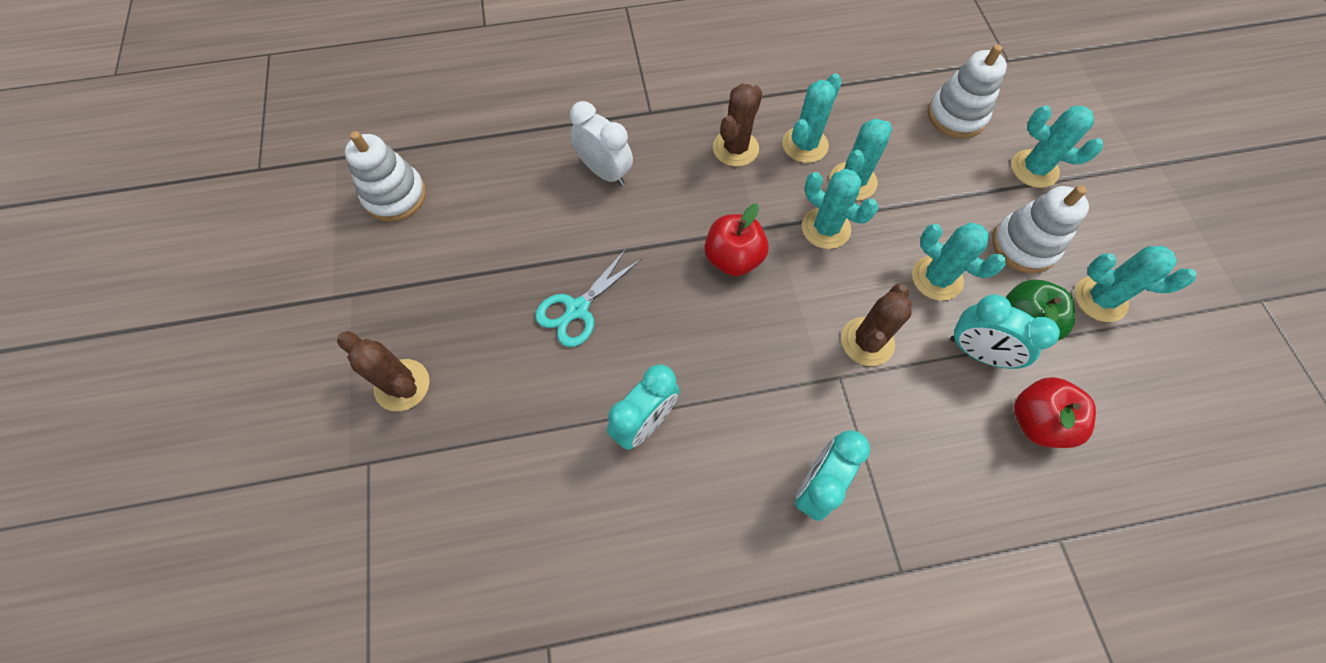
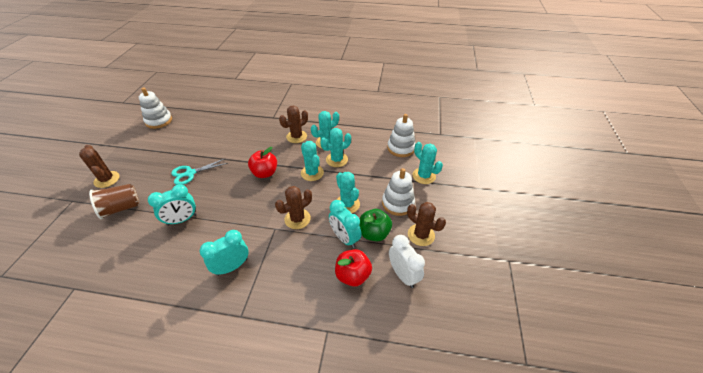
camera: 20 degrees right, 20 degrees down
white clock [570,101,633,186] -> white clock moved to [389,235,425,288]
turquoise cactus [1075,246,1196,322] -> brown cactus [407,202,446,246]
none -> brown cup [89,184,139,219]

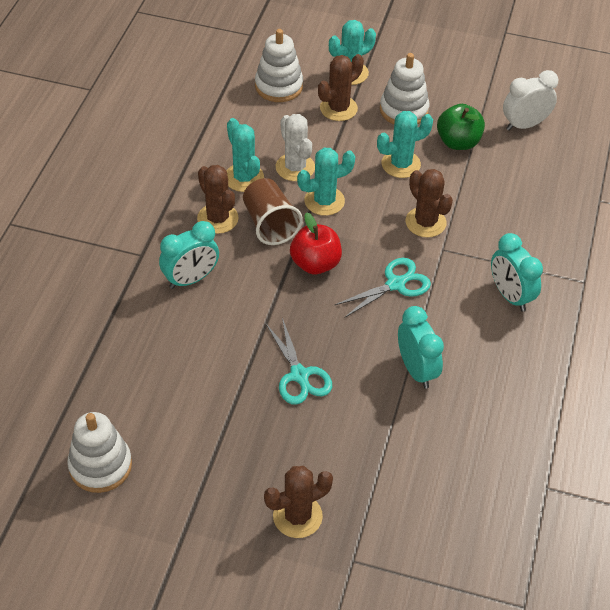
camera: 85 degrees left, 5 degrees up
brown cup [89,184,139,219] -> brown cup moved to [243,178,303,245]
turquoise cactus [320,128,351,167] -> white cactus [276,114,315,181]
turquoise clock [329,200,362,248] -> turquoise clock moved to [159,221,219,289]
red apple [335,249,372,287] -> none
brown cactus [407,202,446,246] -> brown cactus moved to [318,54,364,121]
none -> turquoise scissors [335,258,431,318]

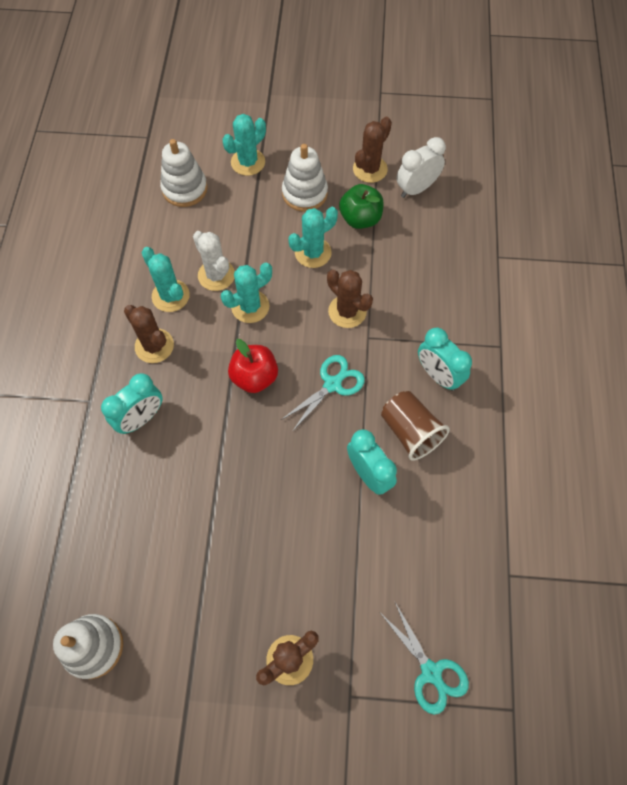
camera: 10 degrees left, 15 degrees up
brown cup [243,178,303,245] -> brown cup moved to [381,391,450,461]
turquoise scissors [265,318,332,405] -> turquoise scissors moved to [381,602,469,715]
brown cactus [318,54,364,121] -> brown cactus moved to [353,117,392,183]

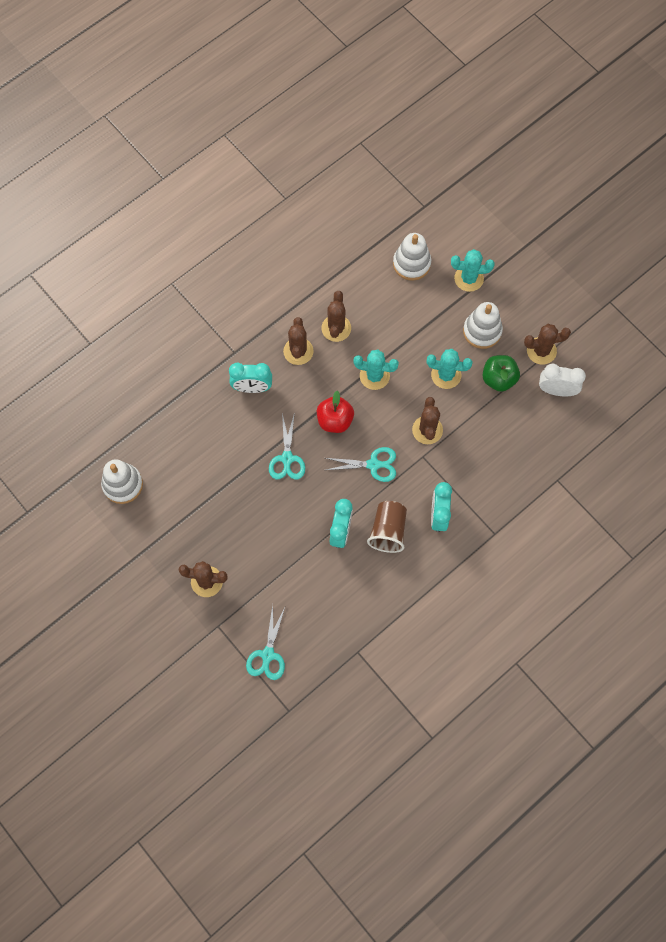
camera: 45 degrees right, 5 degrees up
turquoise cactus [142,247,190,312] -> brown cactus [321,291,351,342]
white cactus [193,231,235,291] -> none
none -> turquoise scissors [269,412,305,480]

